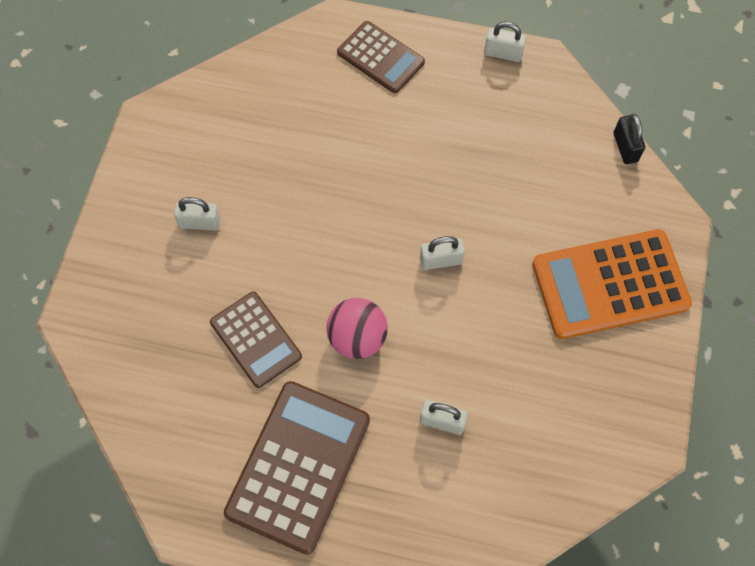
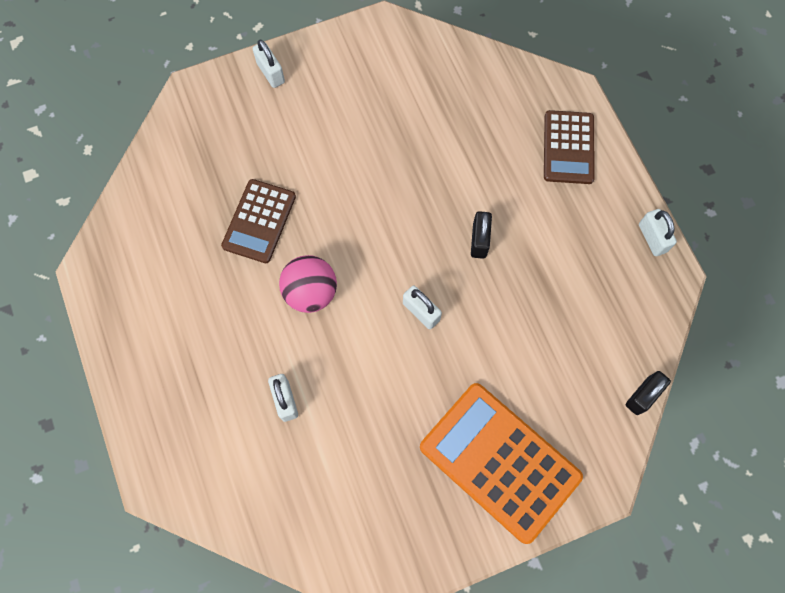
camera: 55 degrees right, 5 degrees up
white padlock [174,197,221,230] -> white padlock moved to [253,40,285,88]
brown calculator [224,381,370,555] -> none
none -> black padlock [471,211,492,259]

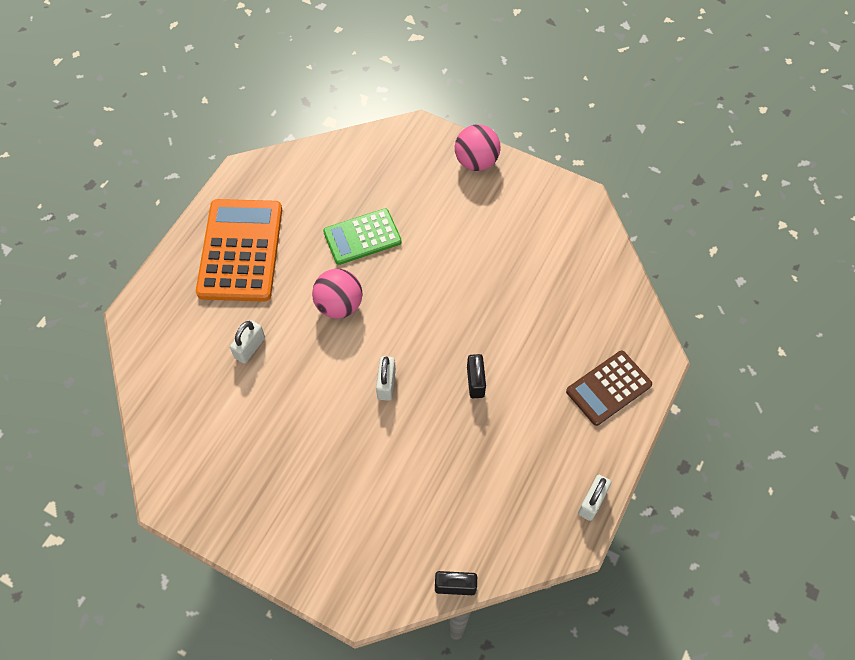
camera: 50 degrees right, 10 degrees down
brown calculator [221,179,296,263] -> green calculator [323,208,402,265]
white padlock [253,40,285,88] -> pink ball [455,124,501,171]
orange calculator [420,383,583,544] -> orange calculator moved to [196,199,282,302]
black padlock [471,211,492,259] -> black padlock turned 60 degrees counterclockwise [467,354,486,398]

